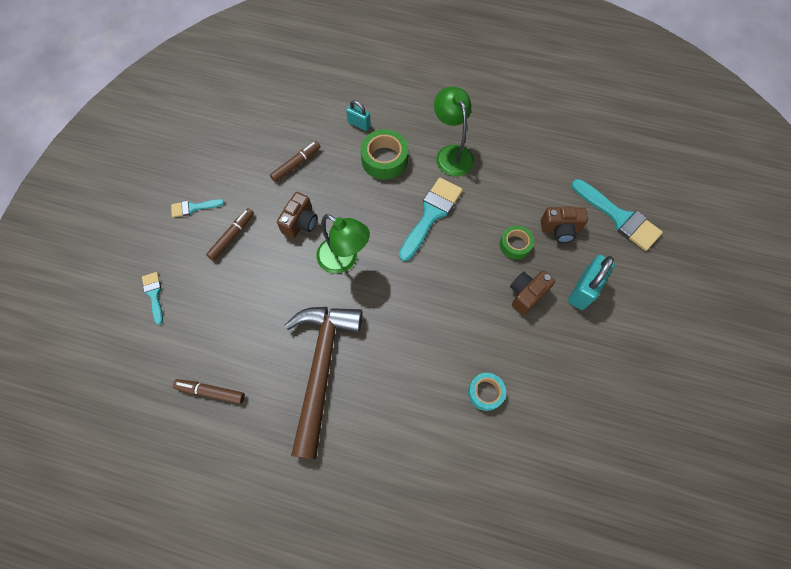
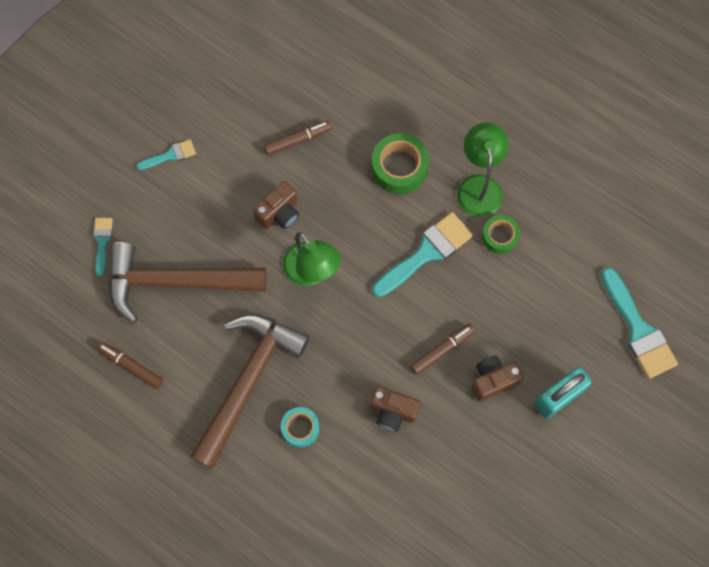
camera: 20 degrees right, 5 degrees up
turquoise brush [171,199,225,217] -> turquoise brush turned 150 degrees clockwise [136,139,196,170]
brown marker [206,208,254,261] -> brown marker moved to [410,323,475,375]
turquoise padlock [346,100,371,131] -> none
turquoise tape [468,373,506,411] -> turquoise tape moved to [281,407,320,447]
green tape [500,226,534,260] -> green tape moved to [482,215,520,254]
brown camera [541,206,588,243] -> brown camera moved to [370,386,421,431]
none -> brown hammer [109,242,267,323]

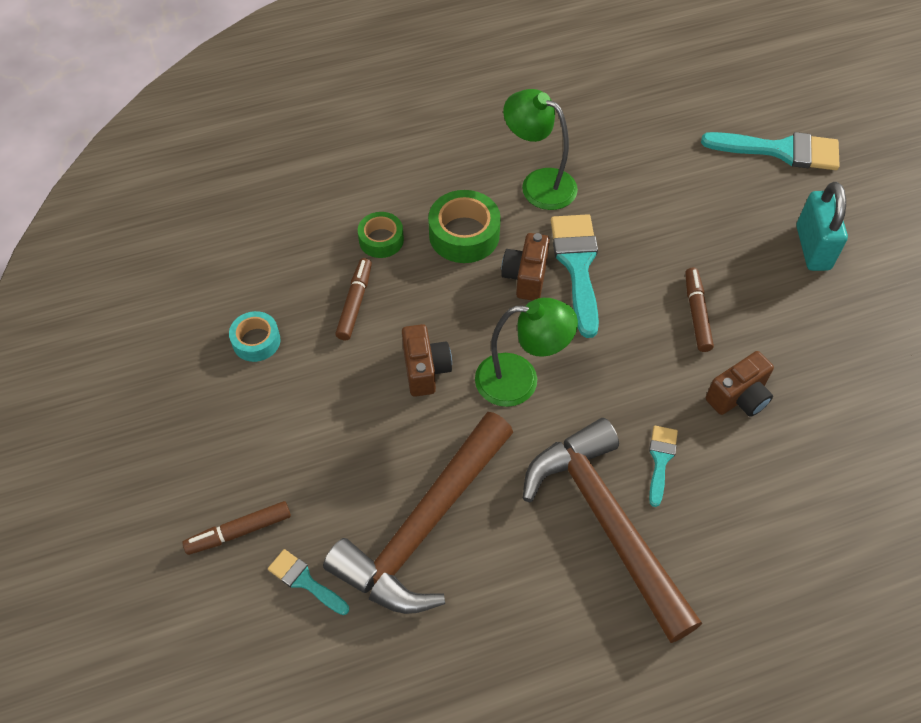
camera: 55 degrees left, 15 degrees down
brown marker [96,341,163,389] -> brown marker moved to [182,501,291,555]
turquoise brush [136,139,196,170] -> turquoise brush moved to [649,426,678,507]
turquoise tape [281,407,320,447] -> turquoise tape moved to [229,311,281,362]
brown camera [471,355,523,401] -> brown camera moved to [501,233,550,301]
green tape [482,215,520,254] -> green tape moved to [358,212,404,258]

